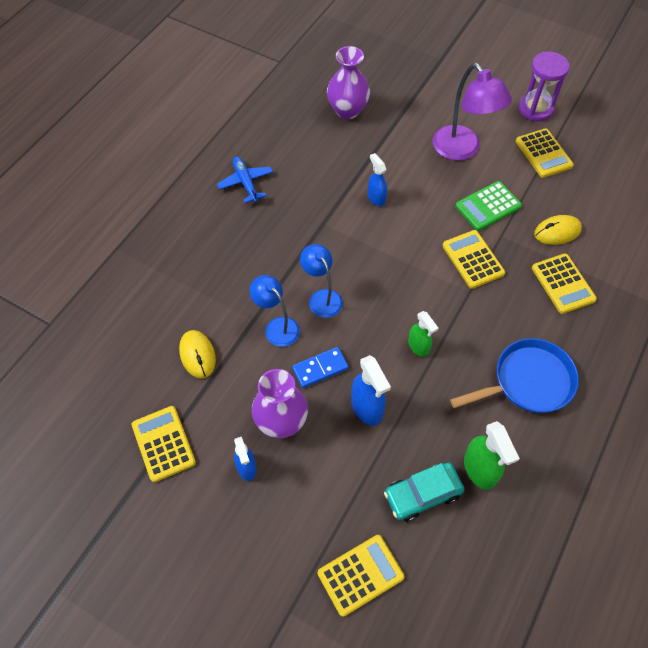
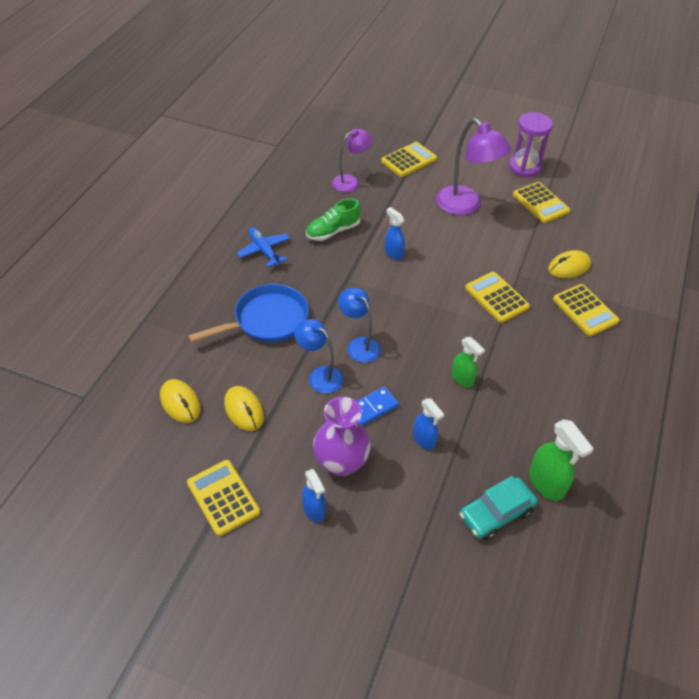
camera: 10 degrees left, 10 degrees down
yellow calculator [318,535,405,617] -> yellow calculator moved to [381,142,437,177]
purple vase [327,46,370,119] -> purple lamp [332,129,372,192]
blue spray bottle [351,355,391,426] -> blue spray bottle [413,398,444,450], size x0.66
blue pan [450,338,579,413] -> blue pan moved to [188,284,309,342]
green calculator [455,181,522,231] -> none
none -> yellow mouse [160,379,201,423]
none -> green shoe [306,199,361,241]

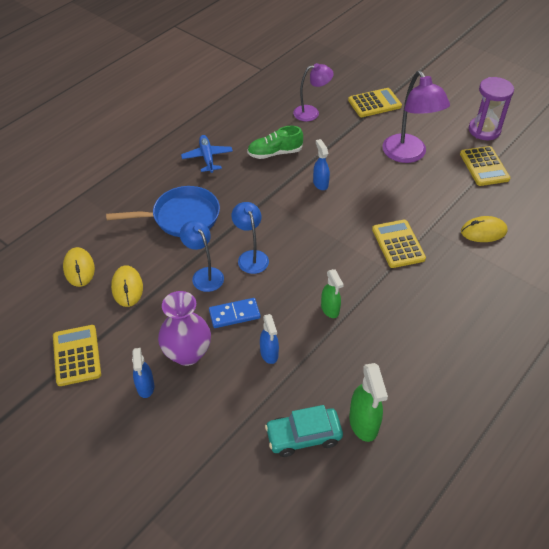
camera: 20 degrees right, 0 degrees up
yellow calculator [553,284,619,336] -> none

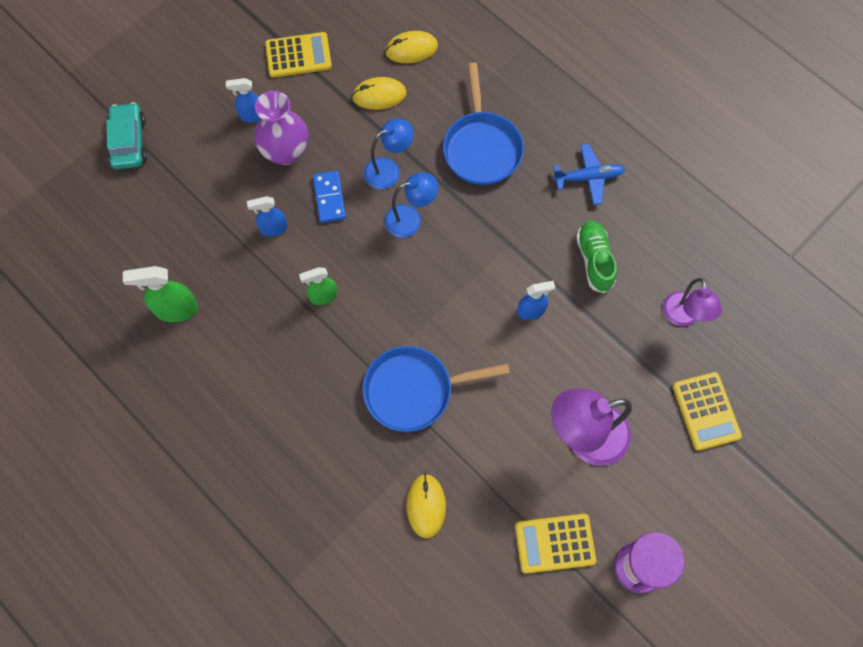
camera: 95 degrees right, 20 degrees up
turquoise car [265,405,343,457] -> turquoise car moved to [106,102,147,169]
yellow calculator [372,220,426,268] -> blue pan [362,346,510,432]

